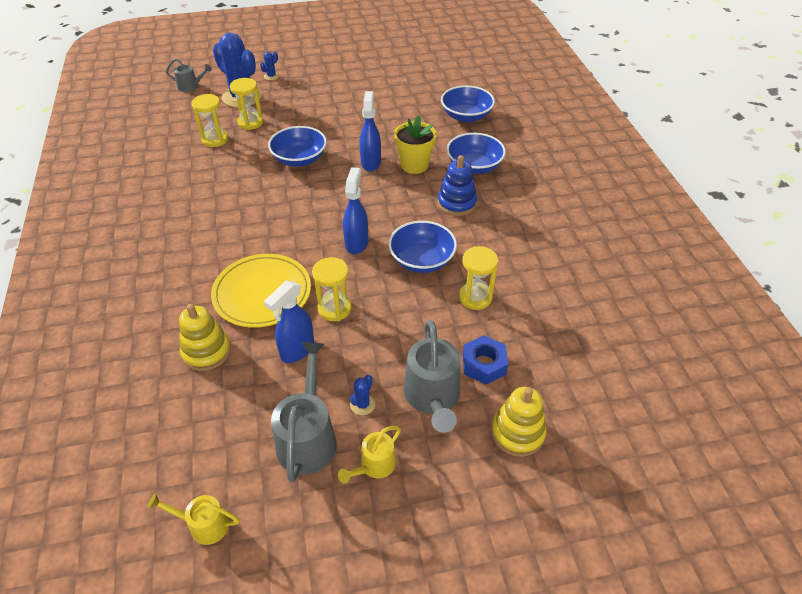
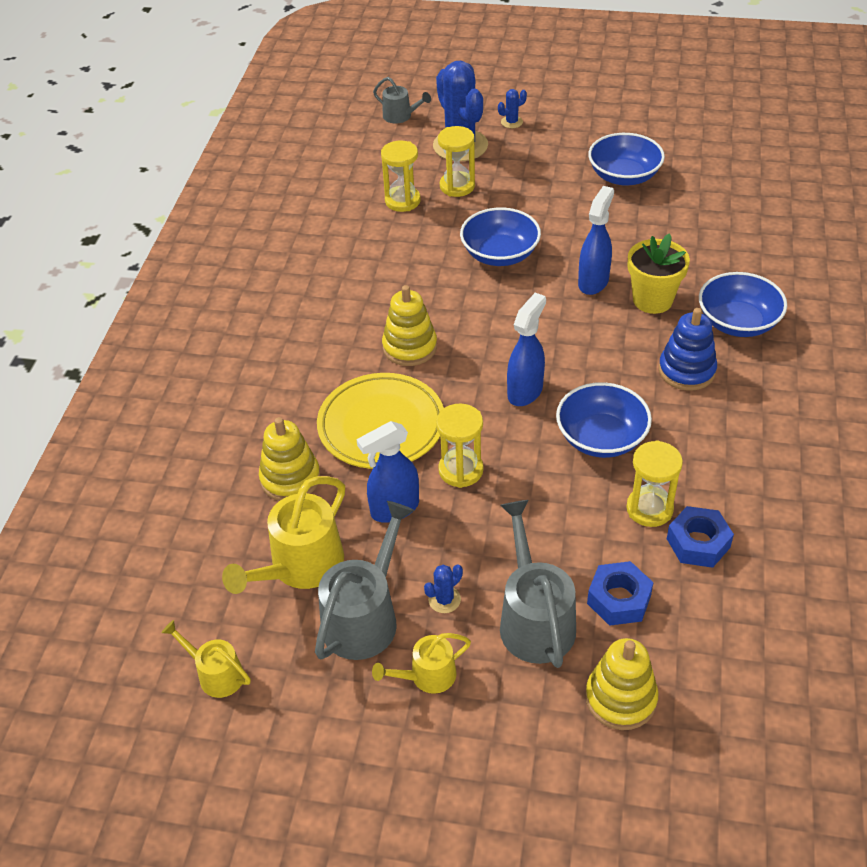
camera: 25 degrees right, 0 degrees up
grey watering can [404,320,460,433] -> grey watering can turned 150 degrees clockwise [500,500,576,668]
blue bowl [441,85,495,122] -> blue bowl moved to [588,133,665,185]
none -> yellow watering can [222,476,345,594]
none -> yellow stacking toy [382,285,437,366]
none -> blue nut [667,506,734,568]

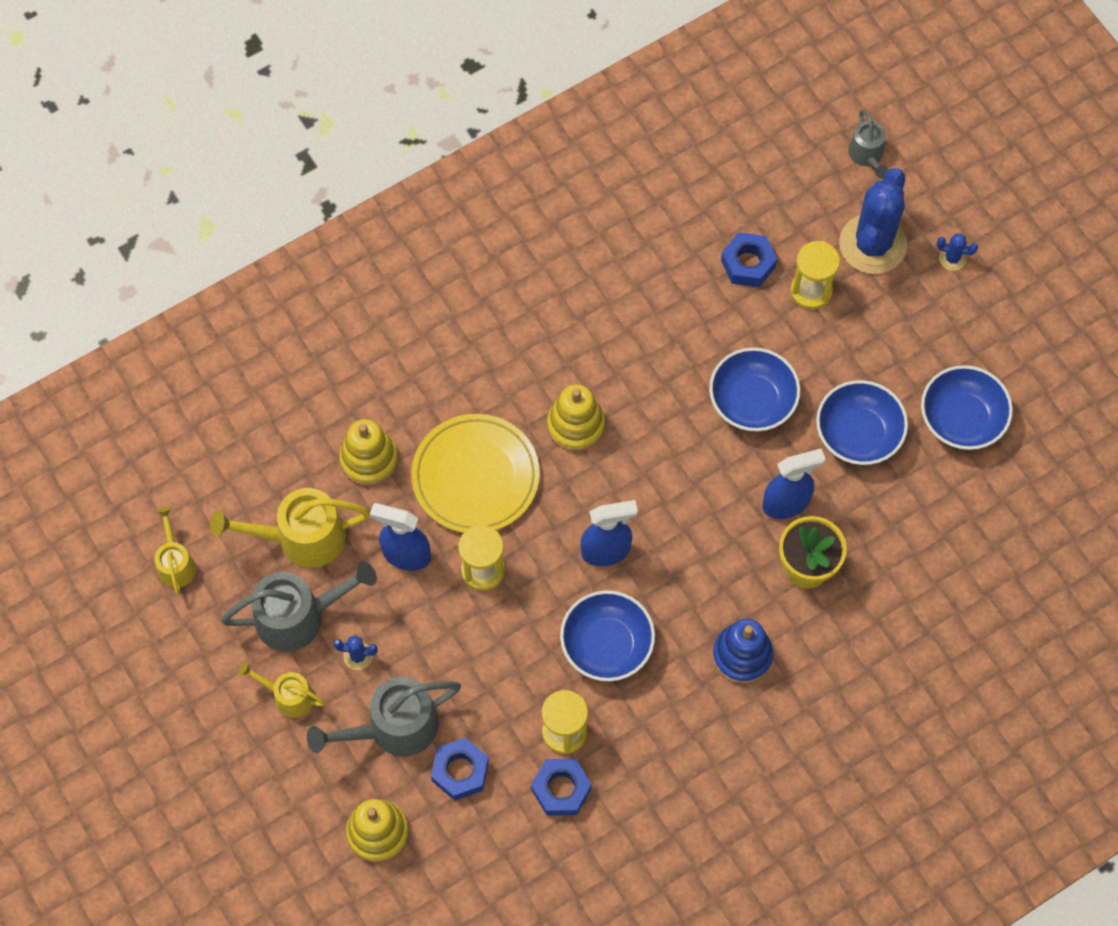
camera: 45 degrees right, 20 degrees up
yellow hourglass [381,140,421,212] -> blue nut [721,232,777,287]
grey watering can [500,500,576,668] -> grey watering can turned 150 degrees counterclockwise [307,677,461,757]
blue bowl [699,272,787,337] -> blue bowl moved to [816,380,908,465]

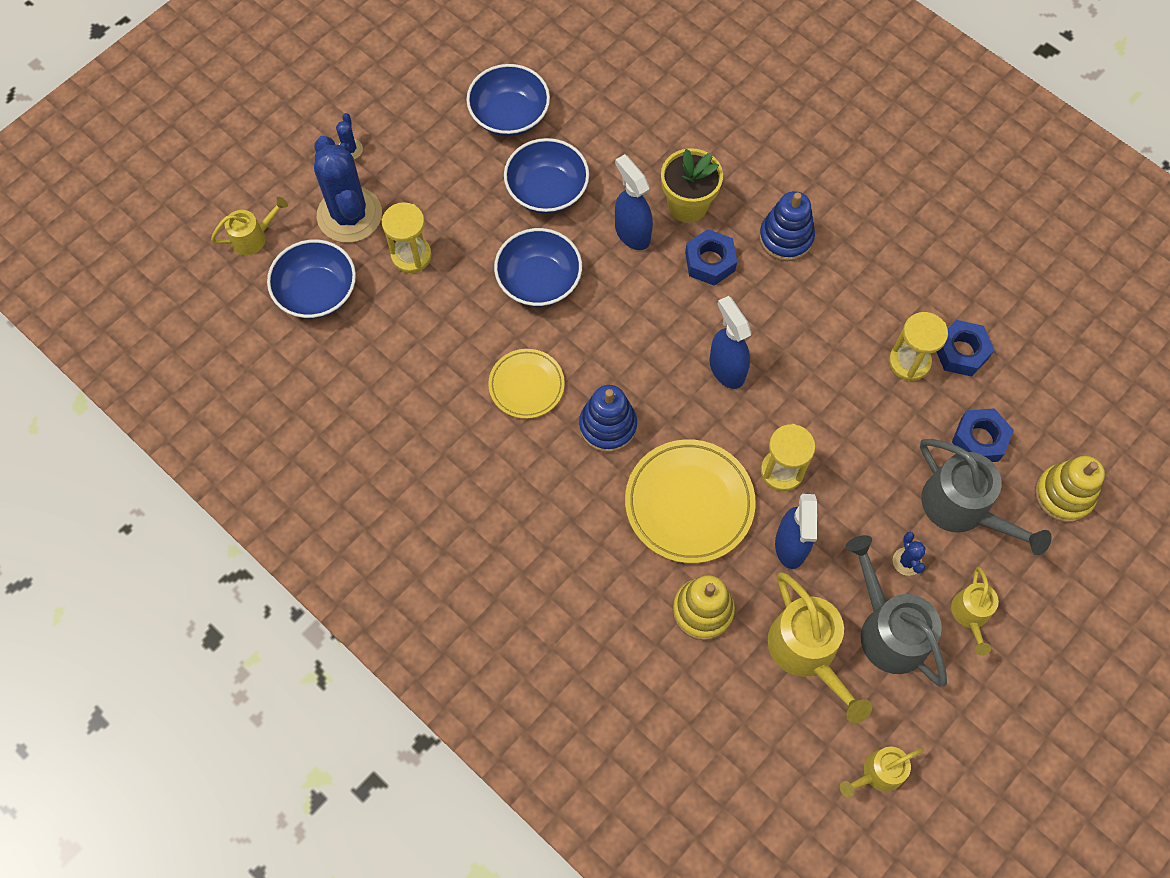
camera: 105 degrees left, 0 degrees up
yellow stacking toy [547,384,605,452] -> blue stacking toy [579,385,637,453]
blue bowl [560,590,655,681] -> blue bowl moved to [267,239,356,319]
blue nut [721,232,777,287] -> blue nut moved to [685,229,737,285]
blue cactus [839,168,907,274] -> blue cactus turned 60 degrees clockwise [314,136,382,243]
grey watering can [848,109,889,178] -> yellow watering can [211,197,288,255]
none -> yellow plate [488,349,565,419]

